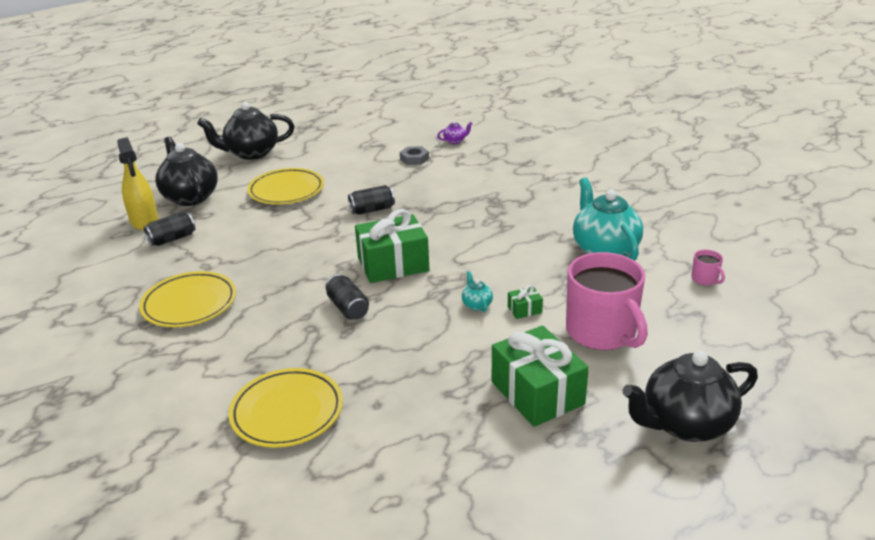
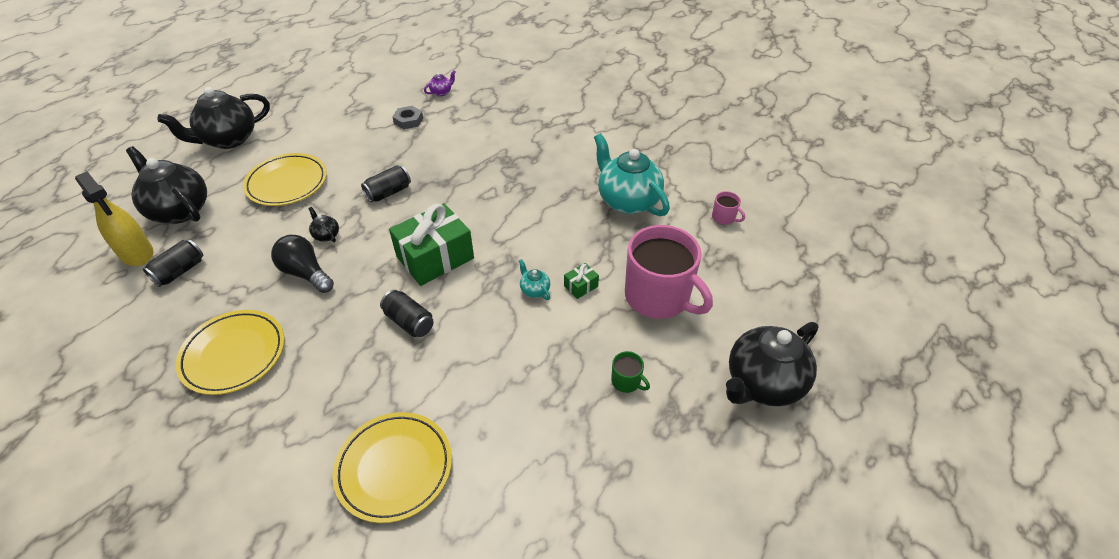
camera: 20 degrees left, 15 degrees up
green gift [492,325,589,427] -> green mug [611,351,650,393]
none -> black light bulb [271,235,334,293]
none -> black teapot [308,207,339,242]

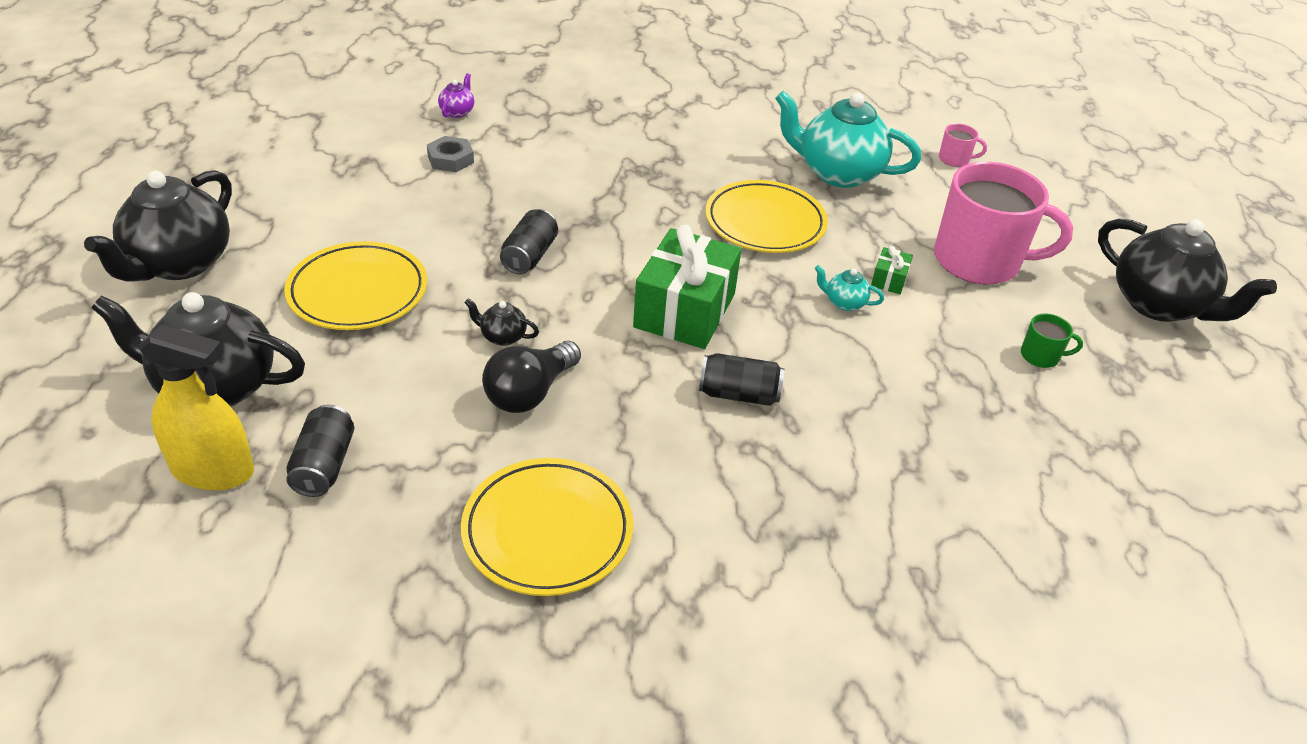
camera: 35 degrees left, 5 degrees down
black light bulb [271,235,334,293] -> black light bulb turned 60 degrees counterclockwise [482,341,581,413]
yellow plate [332,412,452,523] -> yellow plate moved to [705,180,828,253]
black teapot [726,322,819,406] -> black teapot turned 60 degrees counterclockwise [1098,219,1277,322]

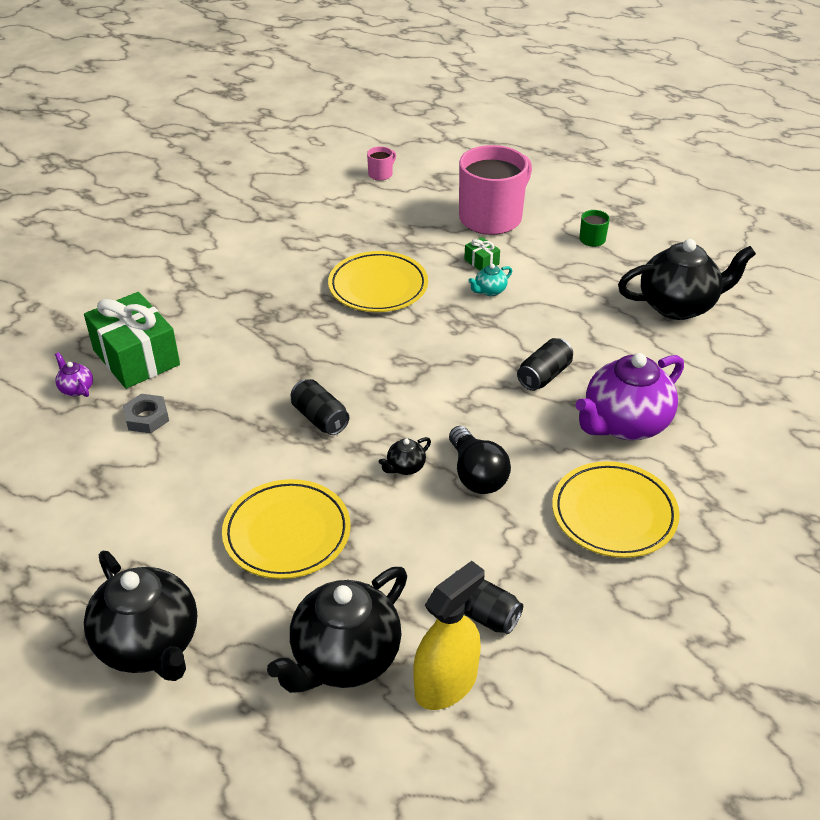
camera: 55 degrees left, 0 degrees up
green gift [633,225,742,349] -> green gift moved to [84,292,180,389]
turquoise teapot [775,91,921,188] -> none
black teapot [1098,219,1277,322] -> black teapot moved to [618,239,756,320]
none -> purple teapot [575,353,684,440]

